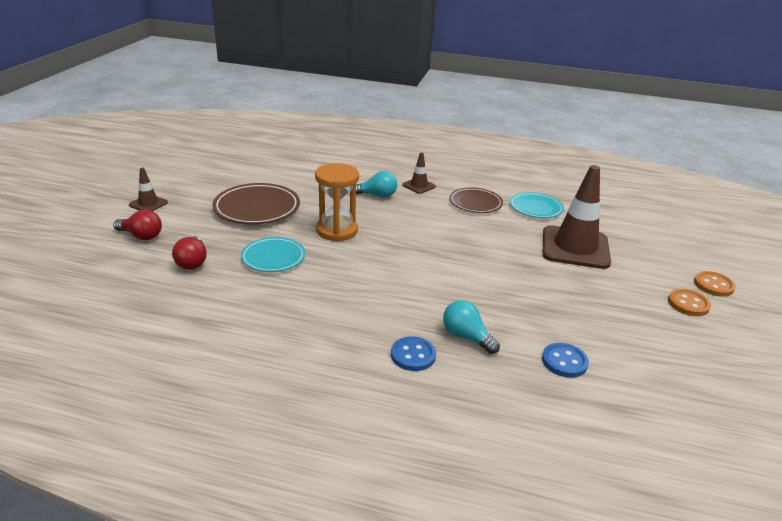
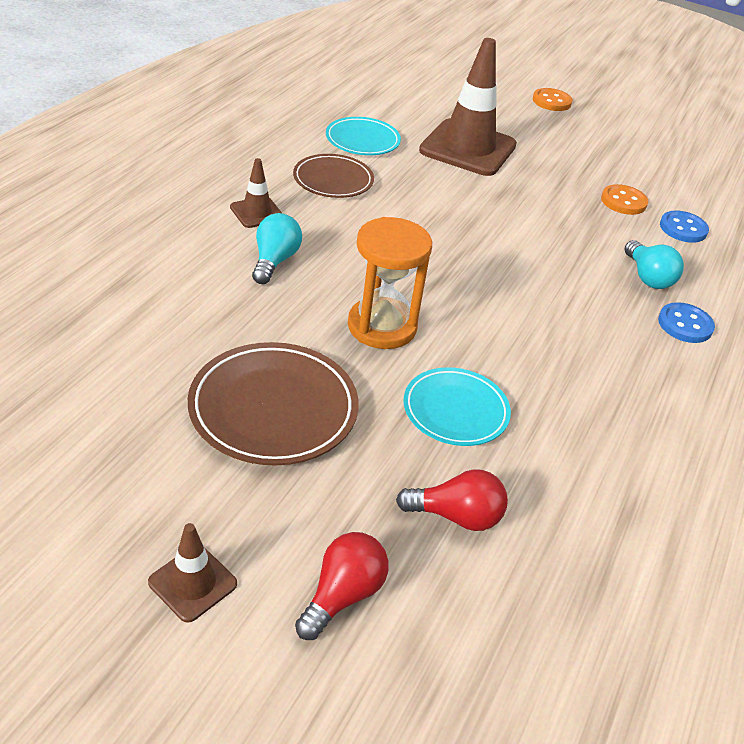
camera: 80 degrees left, 10 degrees up
turquoise light bulb [443,300,500,354] -> turquoise light bulb turned 75 degrees counterclockwise [625,240,684,289]
orange button [668,289,711,316] -> orange button moved to [601,184,648,215]

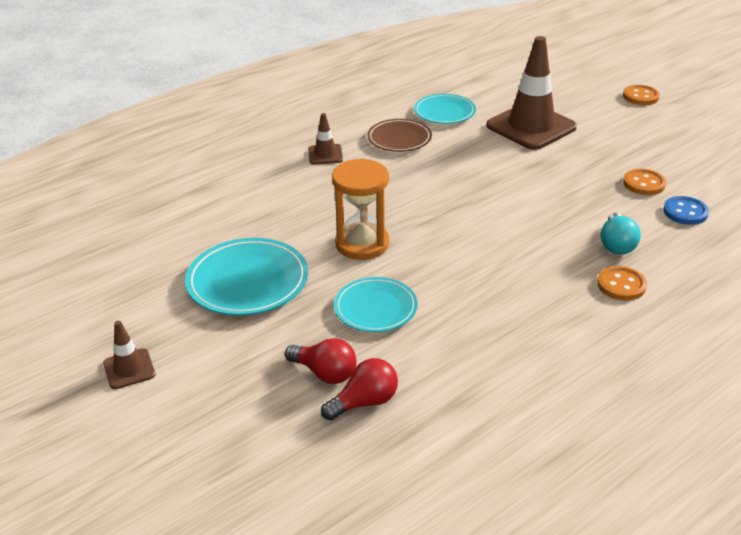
camera: 30 degrees right, 5 degrees down
brown plate [188,342,358,466] -> turquoise plate [185,238,308,316]
turquoise light bulb [252,213,302,284] -> none
red light bulb [295,532,389,640] -> red light bulb moved to [321,358,398,421]
blue button [658,302,715,343] -> orange button [597,266,647,301]

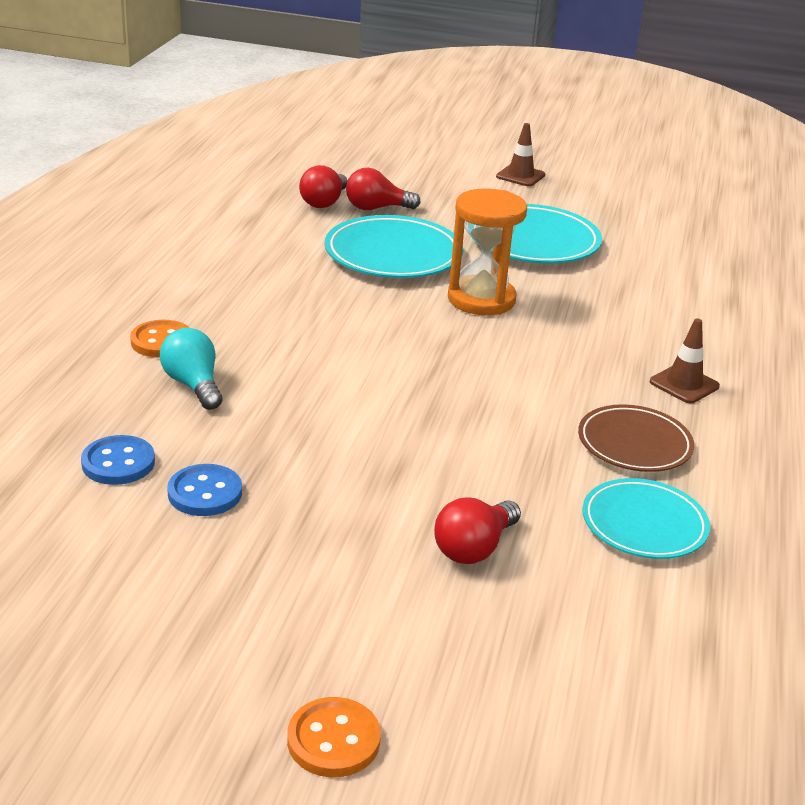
camera: 140 degrees right, 5 degrees down
turquoise plate [334,277,418,332] -> turquoise plate [325,215,463,278], size x1.52
brown traffic cone [486,36,577,150] -> red light bulb [434,498,521,564]
orange button [623,169,666,195] -> blue button [167,464,242,516]

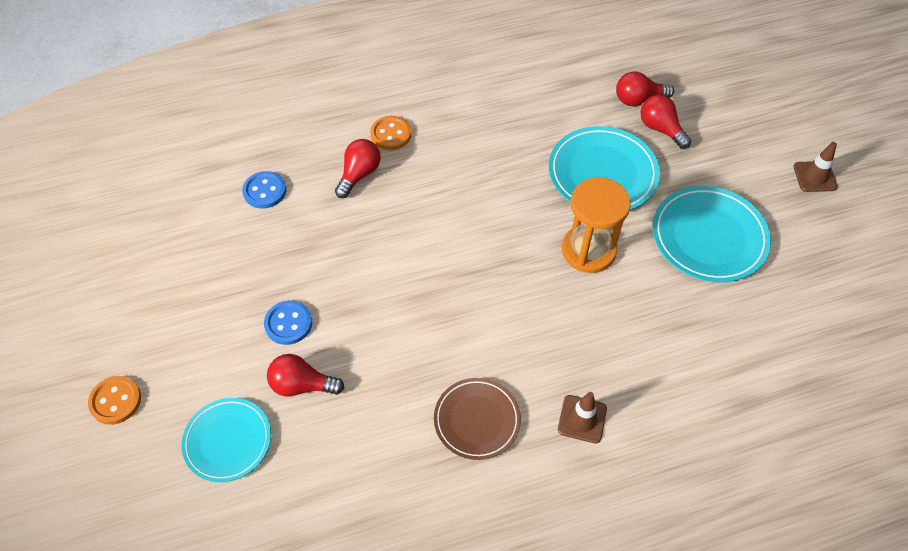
camera: 60 degrees right, 25 degrees up
turquoise light bulb [160,328,223,410] -> red light bulb [335,139,381,198]
blue button [167,464,242,516] -> blue button moved to [264,300,312,345]
turquoise plate [582,478,710,559] -> turquoise plate moved to [182,398,271,482]

